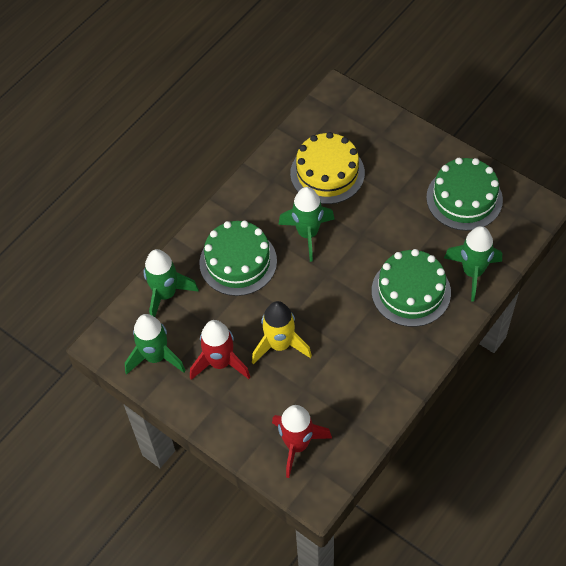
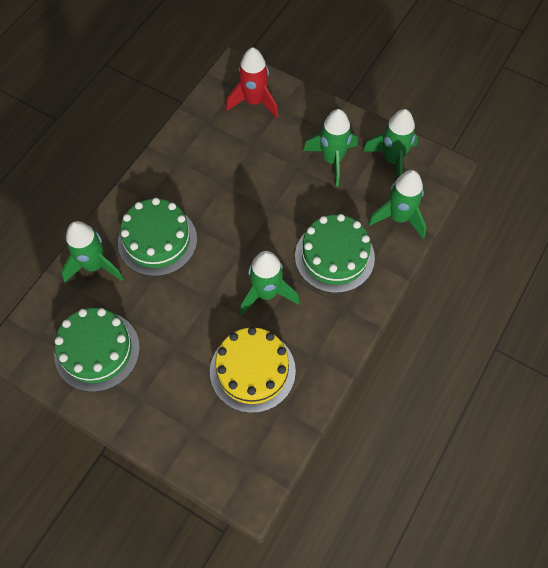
camera: 170 degrees right, 5 degrees up
red rocket [190,320,250,380] -> green rocket [303,109,358,187]
yellow rocket [252,301,312,365] -> none

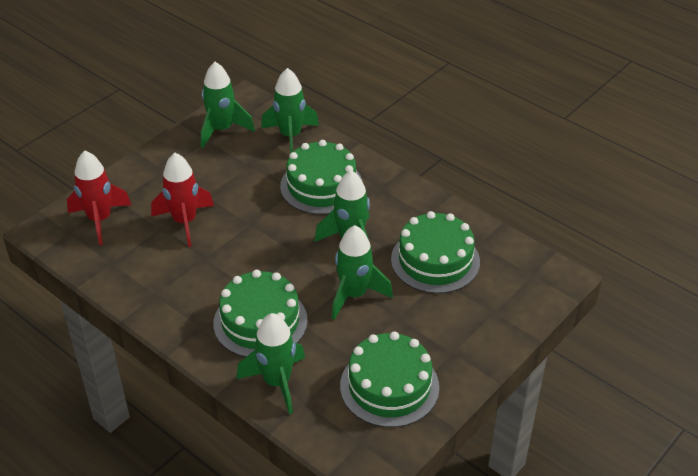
camera: 80 degrees left, 20 degrees down
yellow cake [210,327,296,413] -> green cake [391,211,480,294]
green rocket [303,109,358,187] -> green rocket moved to [332,225,393,320]
none -> red rocket [151,153,214,247]

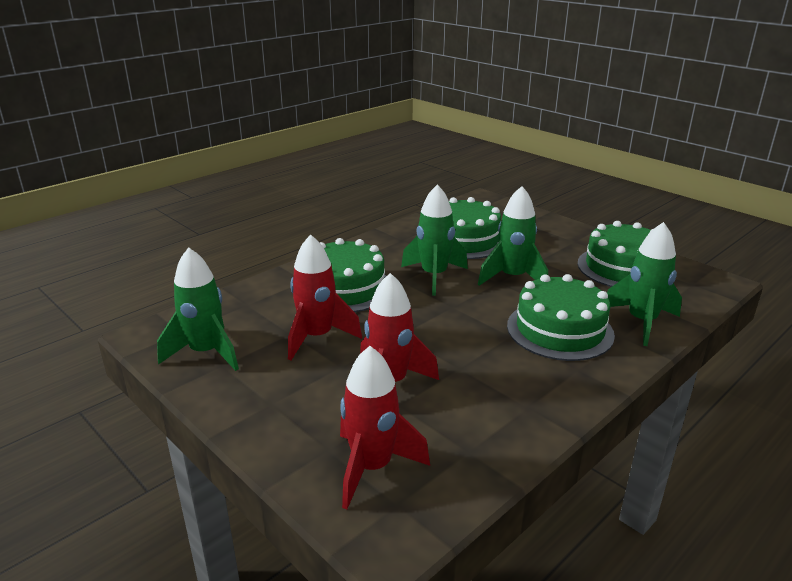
camera: 85 degrees left, 15 degrees down
green rocket [261,68,319,154] -> none
none -> red rocket [288,234,362,361]

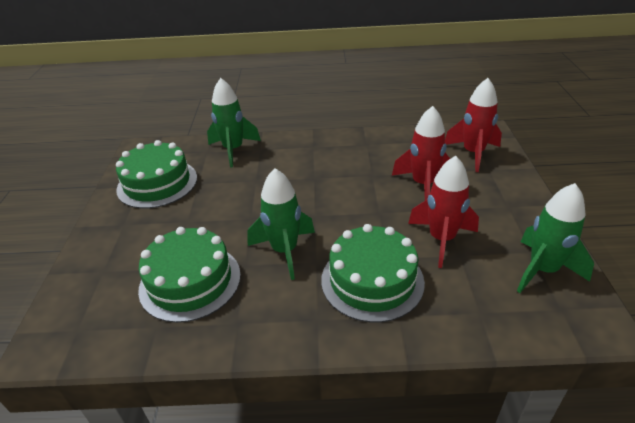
camera: 135 degrees left, 10 degrees up
green rocket [478,186,548,286] -> none
green cake [507,274,615,361] -> none

